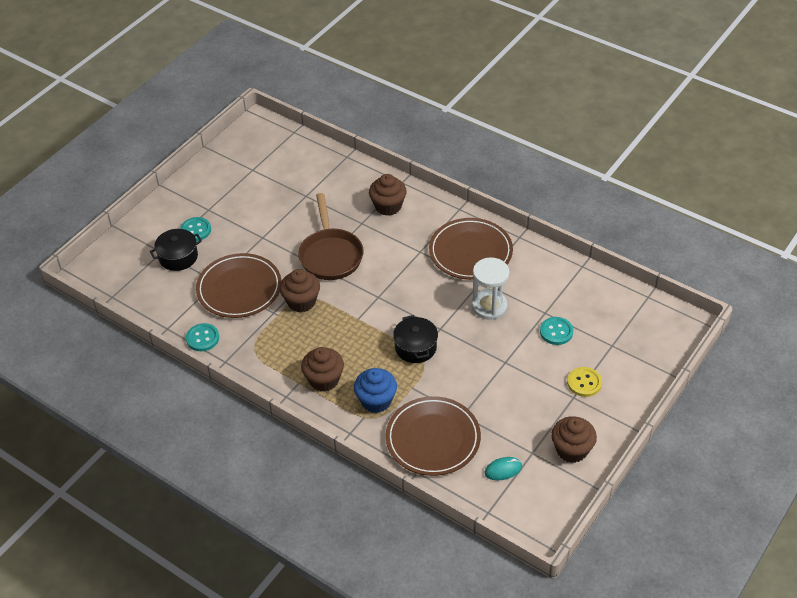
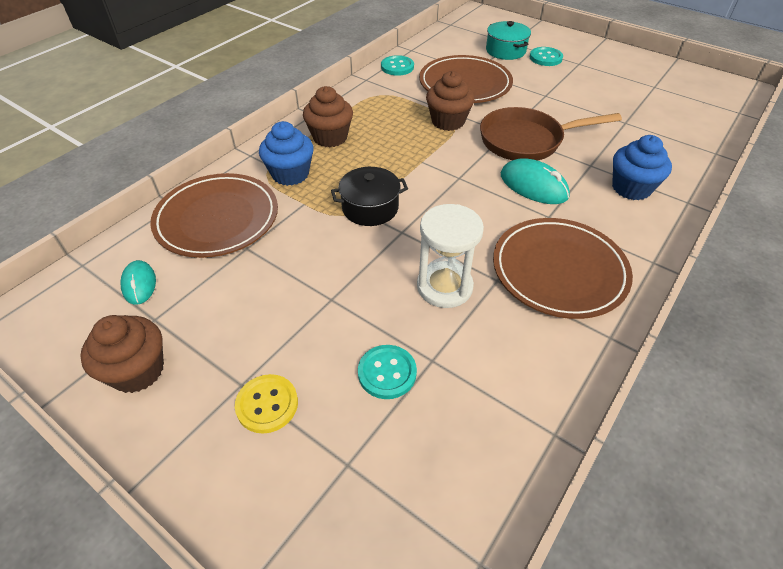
camera: 90 degrees right, 0 degrees up
black pot [150,229,202,271] -> turquoise pot [486,21,531,60]
brown cupcake [369,174,407,216] -> blue cupcake [612,135,672,200]
none -> turquoise mouse [501,158,570,204]

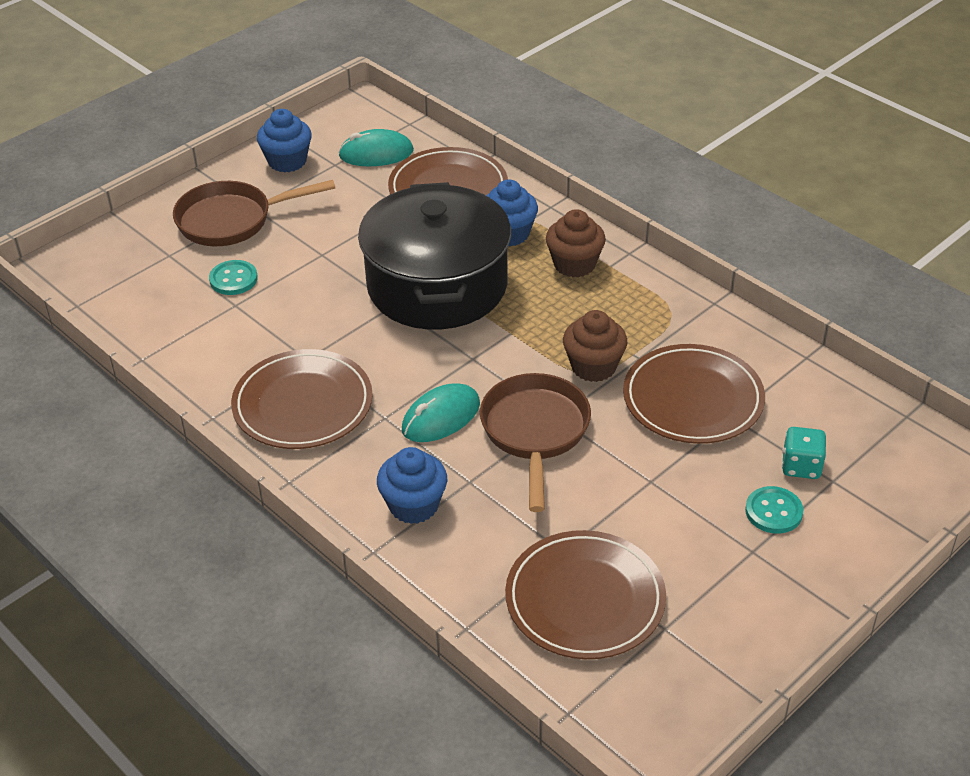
camera: 100 degrees right, 5 degrees down
brown cupcake [80,315,164,393] -> blue cupcake [257,109,312,173]
turquoise mouse [120,260,156,305] -> turquoise mouse [338,129,414,166], size x1.58
yellow button [235,374,298,433] -> brown pan [173,180,335,246]
black pot [331,167,408,226] -> black pot [358,182,511,330], size x2.31
turquoise button [381,55,414,76] -> none
white hourglass [417,204,484,308] -> none
turquoise pot [486,21,531,60] -> turquoise dice [782,427,826,479]
none -> brown plate [505,530,666,659]

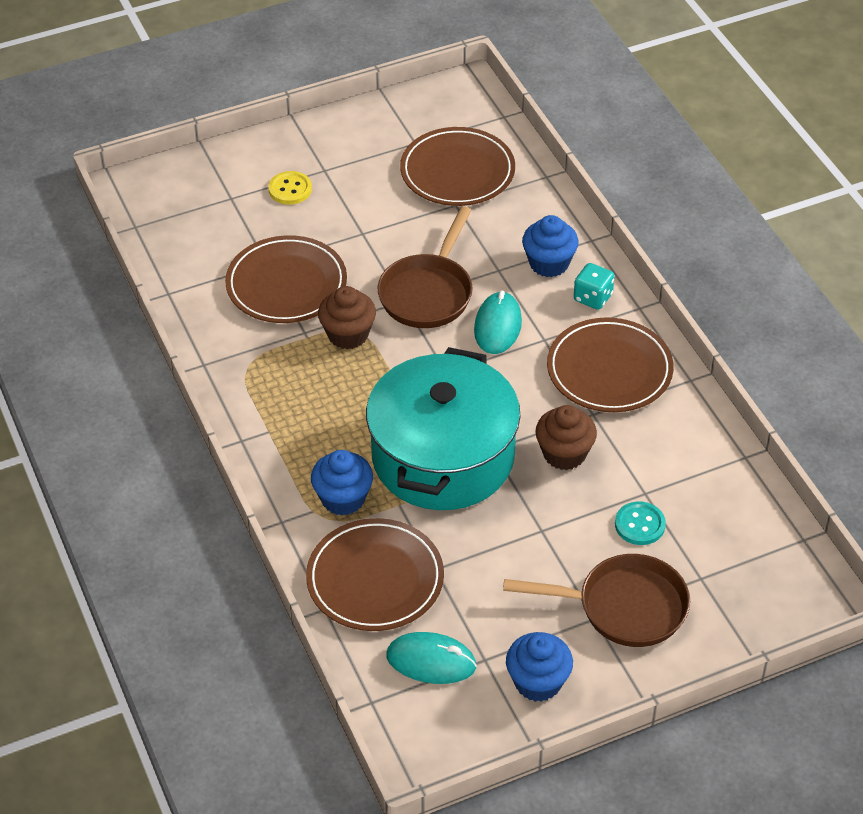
camera: 160 degrees left, 5 degrees up
black pot [358,182,511,330] -> turquoise pot [366,347,520,510]
turquoise mouse [402,383,480,442] -> turquoise mouse turned 60 degrees counterclockwise [474,290,522,354]
brown cupcake [546,209,606,278] -> brown cupcake moved to [535,405,597,470]
turquoise button [745,486,803,534] -> yellow button [268,171,312,205]
turquoise dice [782,427,826,479] -> turquoise dice moved to [574,263,614,310]

